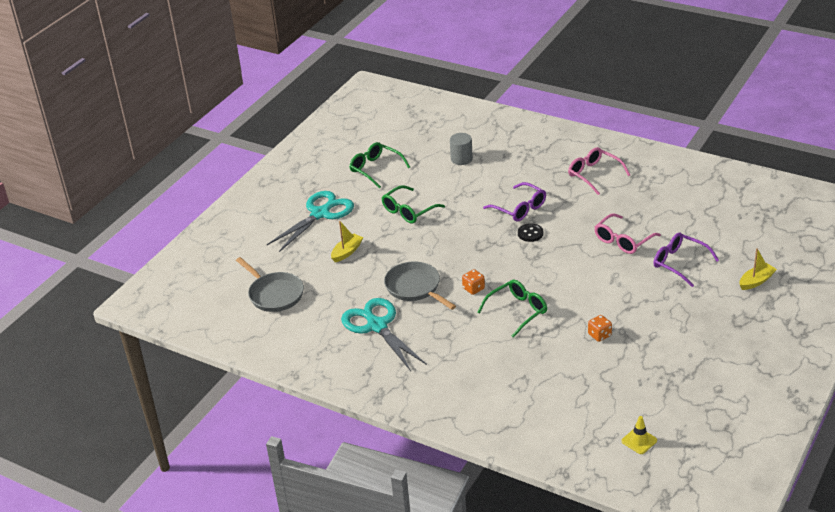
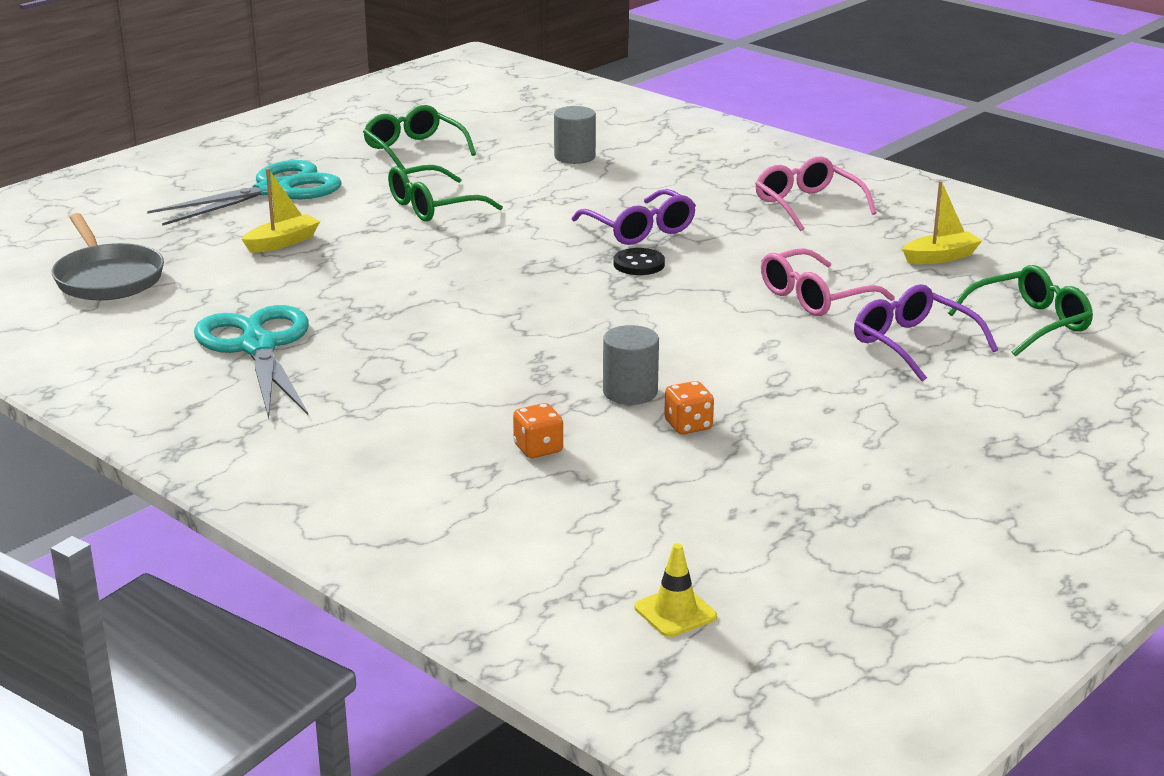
camera: 10 degrees right, 10 degrees down
grey pan [384,261,456,310] -> none
orange dice [462,269,485,295] -> orange dice moved to [513,403,563,458]
green glasses [477,280,547,338] -> green glasses moved to [948,265,1093,357]
yellow boat [740,248,777,290] -> yellow boat moved to [902,181,982,264]
none -> grey cylinder [603,325,659,405]

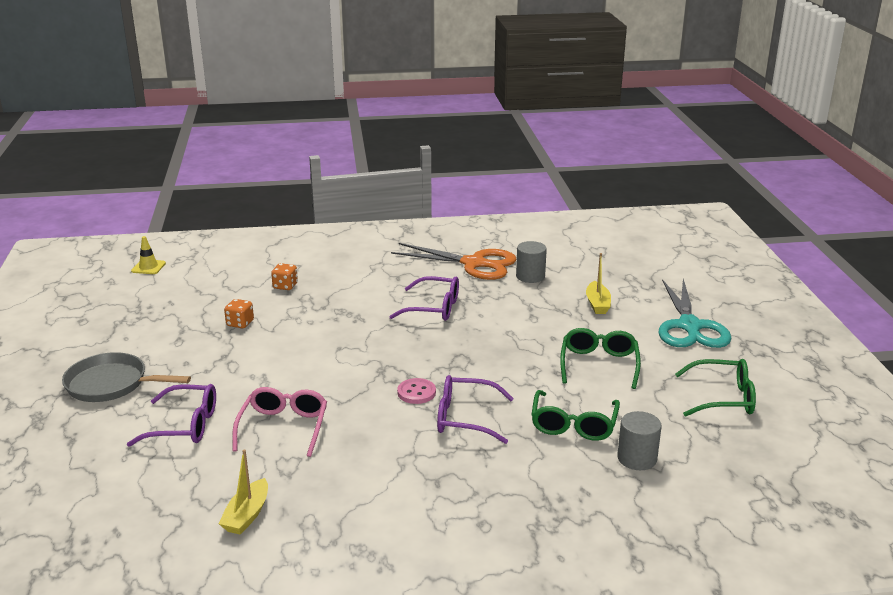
camera: 130 degrees right, 0 degrees up
grey pan [51,213,164,300] -> grey pan moved to [62,352,191,402]
turquoise scissors [194,305,309,419] -> orange scissors [391,243,517,280]
grey cylinder [603,325,659,405] -> grey cylinder moved to [516,241,547,283]
black button [613,248,665,275] -> pink button [397,378,436,404]
pink glasses [755,157,877,231] -> none
green glasses [948,265,1093,357] -> green glasses moved to [531,390,620,441]
none -> purple glasses [389,276,459,321]

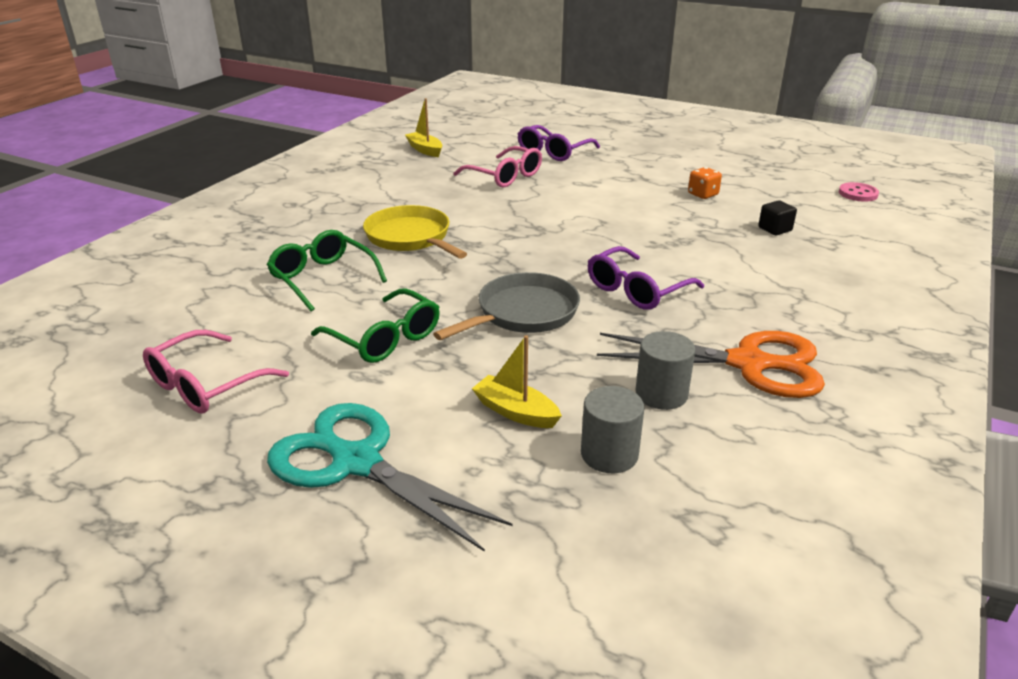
camera: 125 degrees right, 5 degrees up
grey pan [62,352,191,402] -> grey pan moved to [433,272,580,340]
yellow traffic cone [131,236,166,274] -> none
orange dice [271,263,298,290] -> black cube [758,200,797,235]
orange scissors [391,243,517,280] -> orange scissors turned 135 degrees counterclockwise [597,331,825,398]
pink button [397,378,436,404] -> pink button moved to [839,182,879,202]
purple glasses [437,375,514,444] -> yellow pan [363,205,467,259]
grey cylinder [617,411,662,470] -> grey cylinder moved to [581,386,644,473]
green glasses [675,359,756,417] -> pink glasses [143,330,289,414]

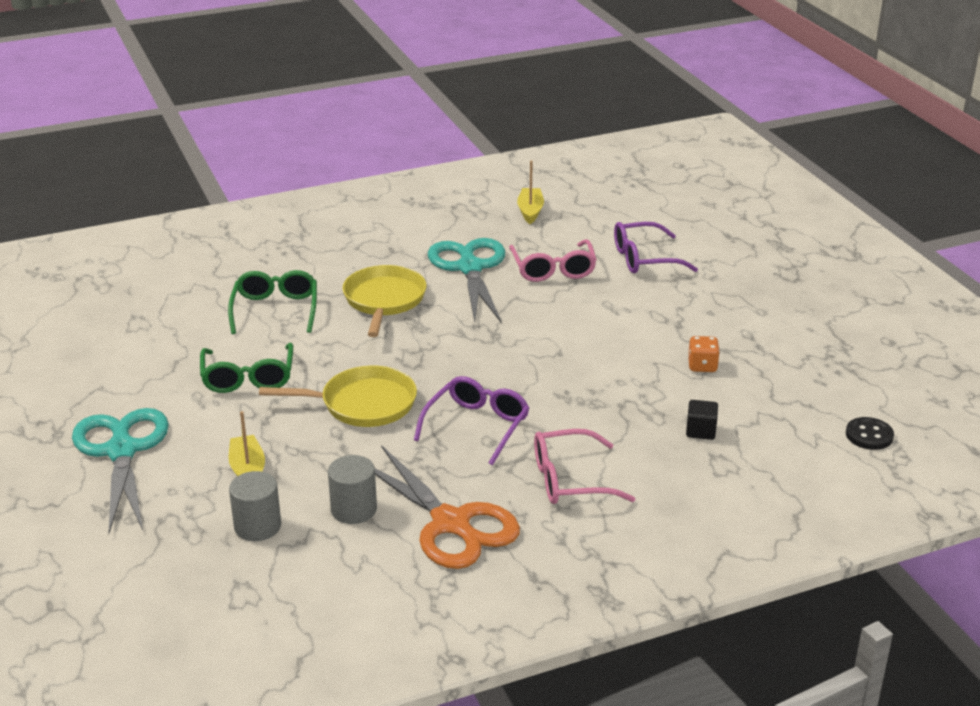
camera: 40 degrees right, 0 degrees up
pink glasses [143,330,289,414] -> pink glasses moved to [534,429,635,504]
grey pan [433,272,580,340] -> yellow pan [259,366,417,427]
purple glasses [588,246,704,310] -> purple glasses turned 120 degrees clockwise [414,376,529,465]
pink button [839,182,879,202] -> black button [846,417,894,450]
none -> turquoise scissors [428,238,505,322]

